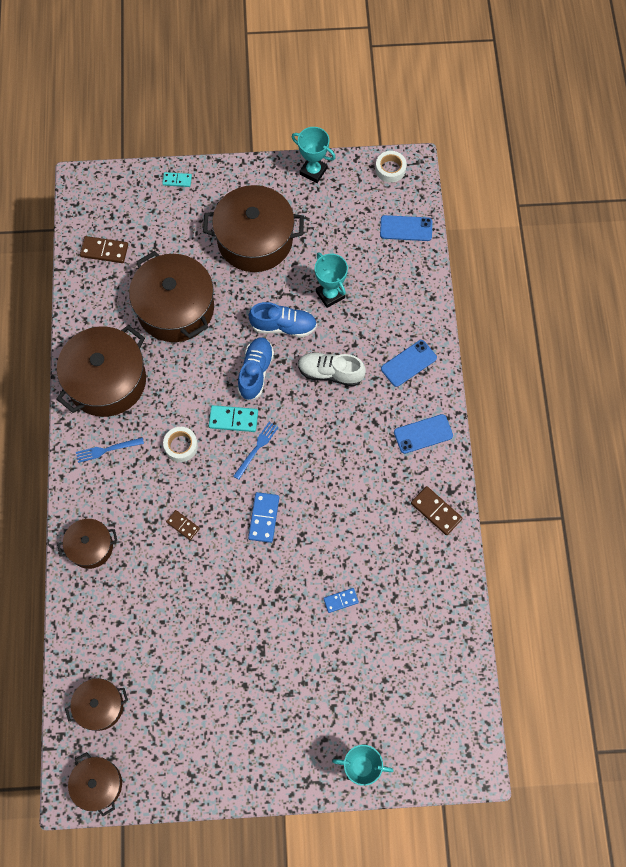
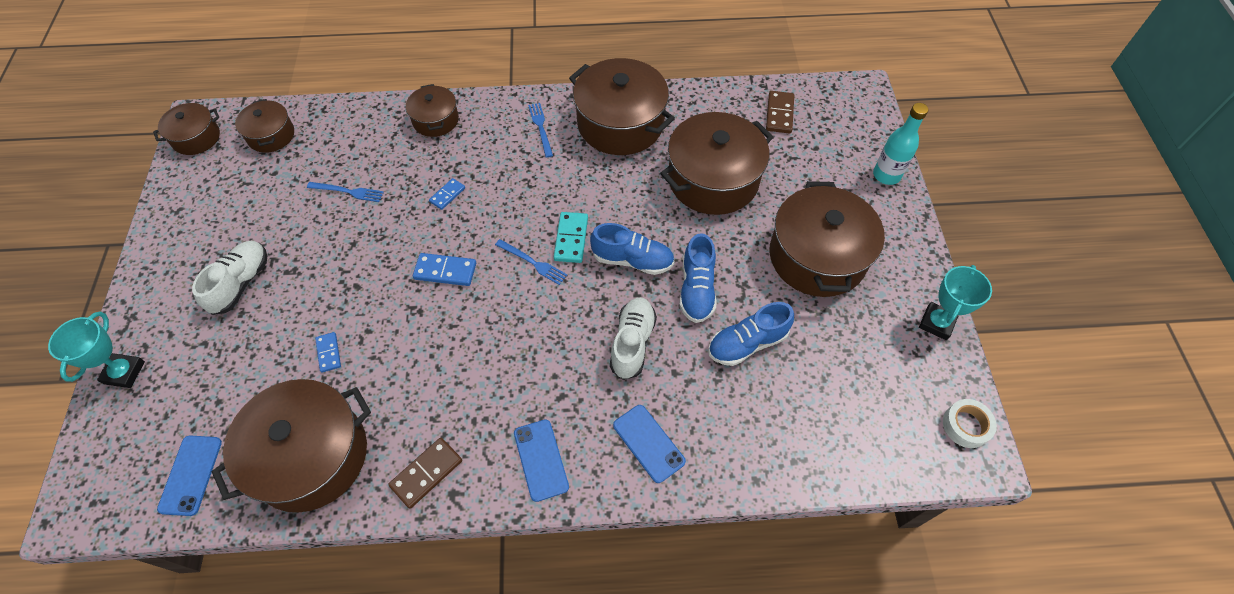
camera: 90 degrees right, 10 degrees down
turquoise domino [162,172,192,187] -> turquoise bottle [873,103,928,185]
white tape [163,427,198,462] -> none
brown domino [166,510,200,540] -> blue domino [429,178,465,210]
turquoise trophy [315,252,348,308] -> blue shoe [708,302,794,366]
blue phone [380,215,432,241] -> blue phone moved to [157,435,222,516]
none -> white shoe [192,241,267,315]
none -> brown pot [212,379,371,513]
none -> blue fork [307,182,384,202]

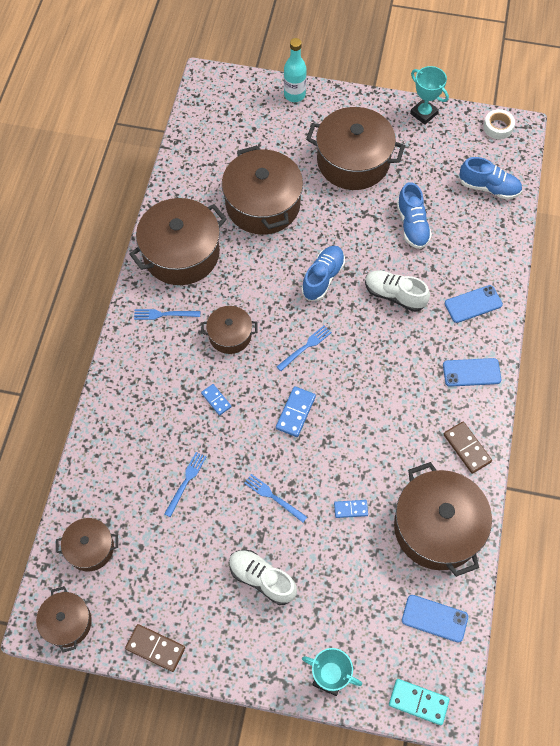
camera: 75 degrees left, 5 degrees up
brown pot [406,84,459,137] -> brown pot moved to [201,306,257,354]
turquoise domino [554,212,588,263] -> turquoise domino moved to [389,679,450,725]
blue shoe [679,233,717,323] -> blue shoe moved to [459,157,522,199]
brown domino [766,91,794,134] -> brown domino moved to [125,624,185,672]
none -> blue fork [244,474,307,523]

